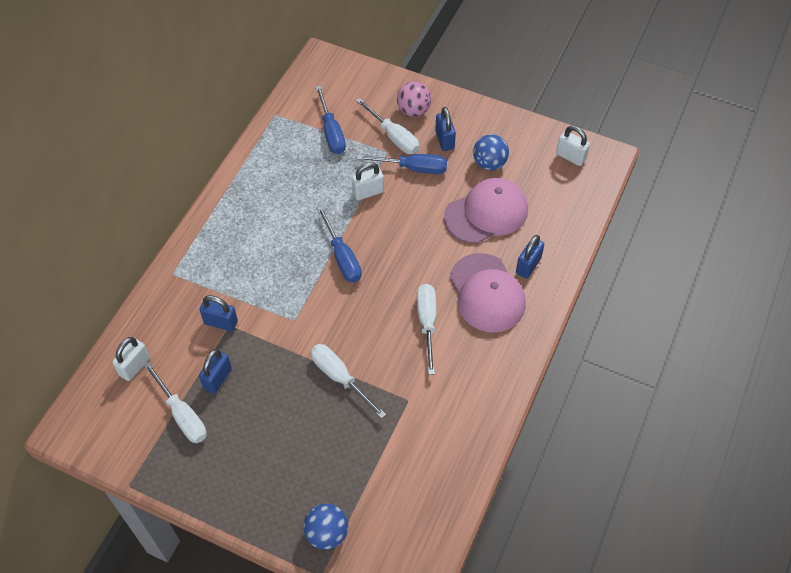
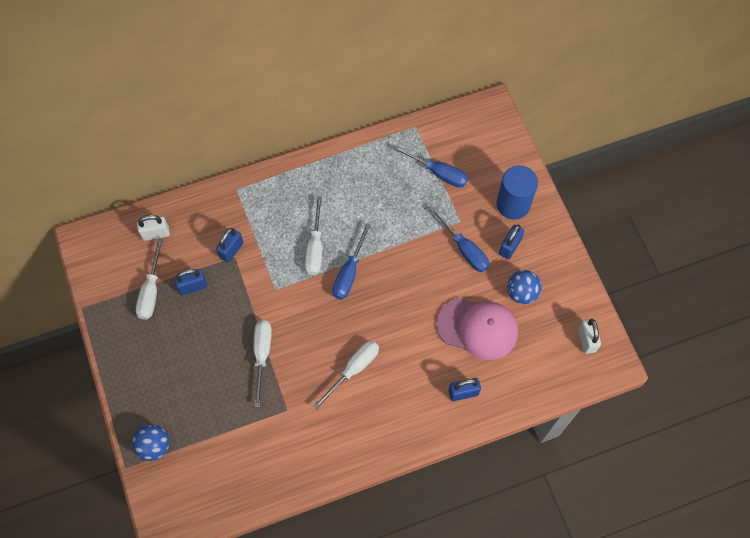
camera: 45 degrees right, 10 degrees up
blue padlock [200,295,238,331] -> blue padlock turned 60 degrees clockwise [216,228,243,263]
blue screwdriver [316,86,346,154] -> blue screwdriver turned 90 degrees counterclockwise [393,145,468,187]
white padlock [352,162,384,200] -> none
white screwdriver [356,98,419,154] -> white screwdriver moved to [305,196,322,275]
pink ball [397,81,431,117] -> blue cylinder [496,165,538,220]
pink cap [450,253,526,332] -> none

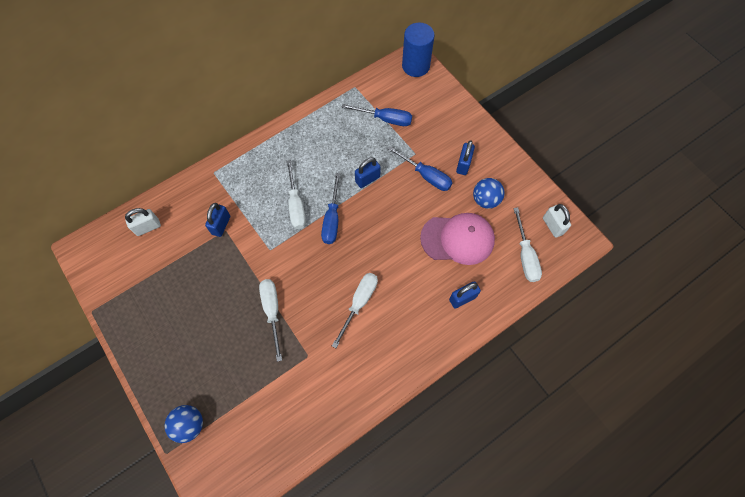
camera: 15 degrees left, 0 degrees up
white screwdriver [136,239,163,320] -> white screwdriver moved to [513,208,542,282]
blue padlock [174,269,207,295] -> blue padlock moved to [355,158,381,188]
blue cylinder [496,165,538,220] -> blue cylinder moved to [402,23,435,77]

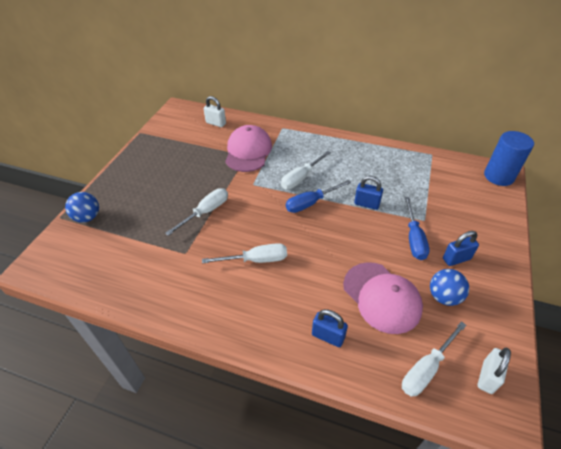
camera: 55 degrees right, 20 degrees down
blue padlock [205,203,230,237] -> pink cap [225,125,272,172]
blue screwdriver [341,104,412,126] -> none

